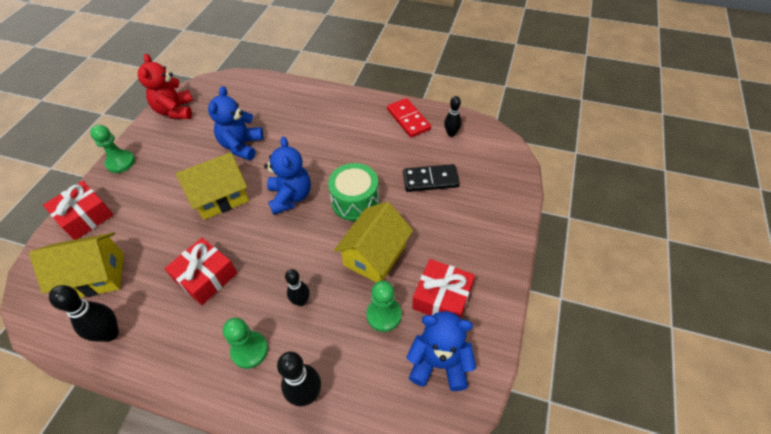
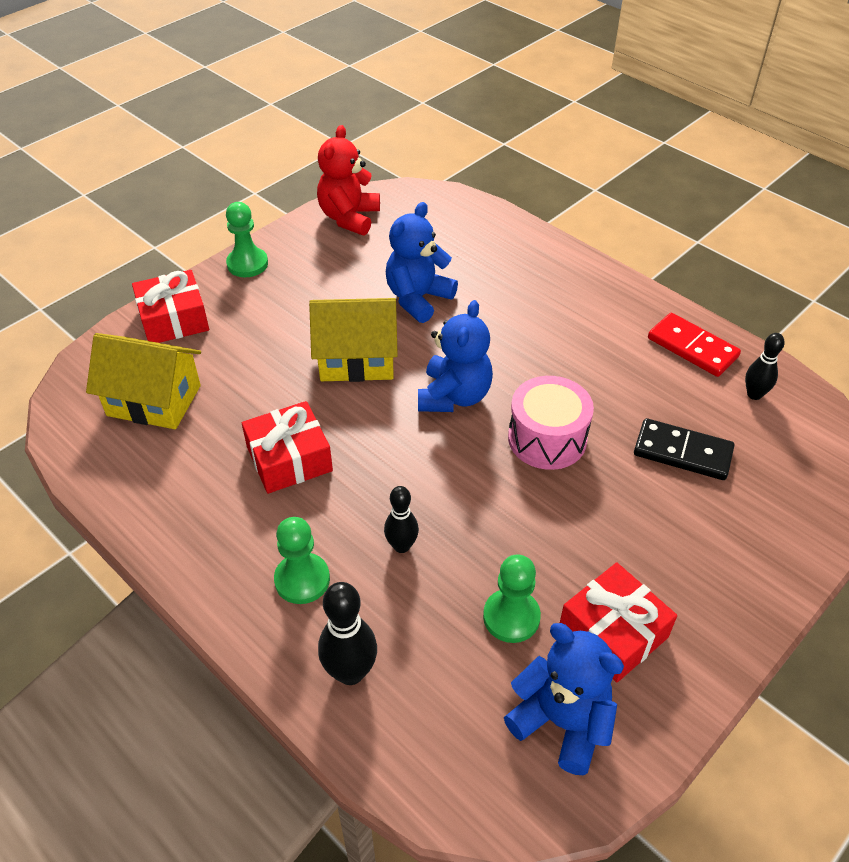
camera: 25 degrees right, 5 degrees down
black bowling pin [49,285,119,342] -> none
green drum [328,163,379,221] -> pink drum [508,376,594,470]
yellow house [334,202,413,282] -> none
red domino [387,98,431,138] -> red domino turned 45 degrees counterclockwise [648,313,741,377]

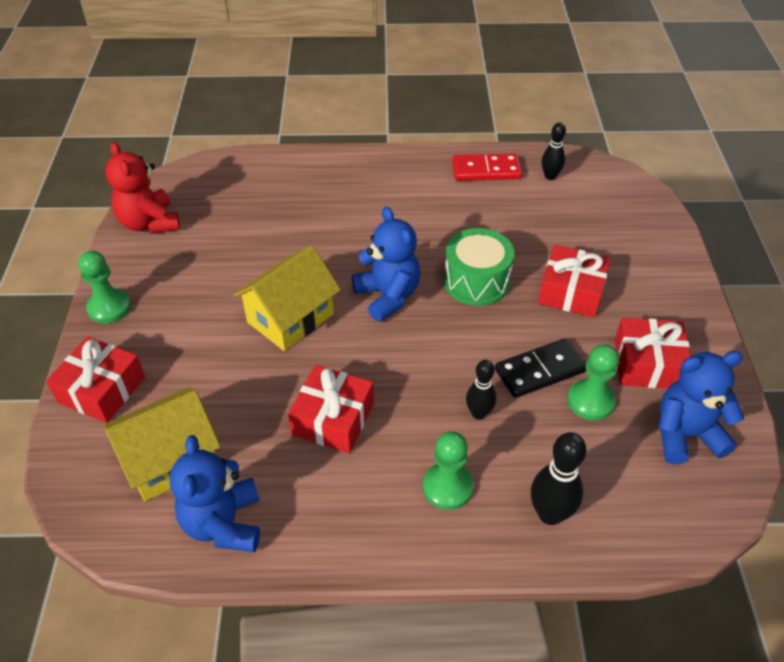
camera: 45 degrees left, 0 degrees up
blue teddy bear [386,202,458,323] -> blue teddy bear moved to [169,435,260,552]
pink drum [508,376,594,470] -> green drum [444,228,514,306]
black domino [634,418,734,480] -> black domino moved to [495,338,586,398]
none -> red gift [538,245,611,317]

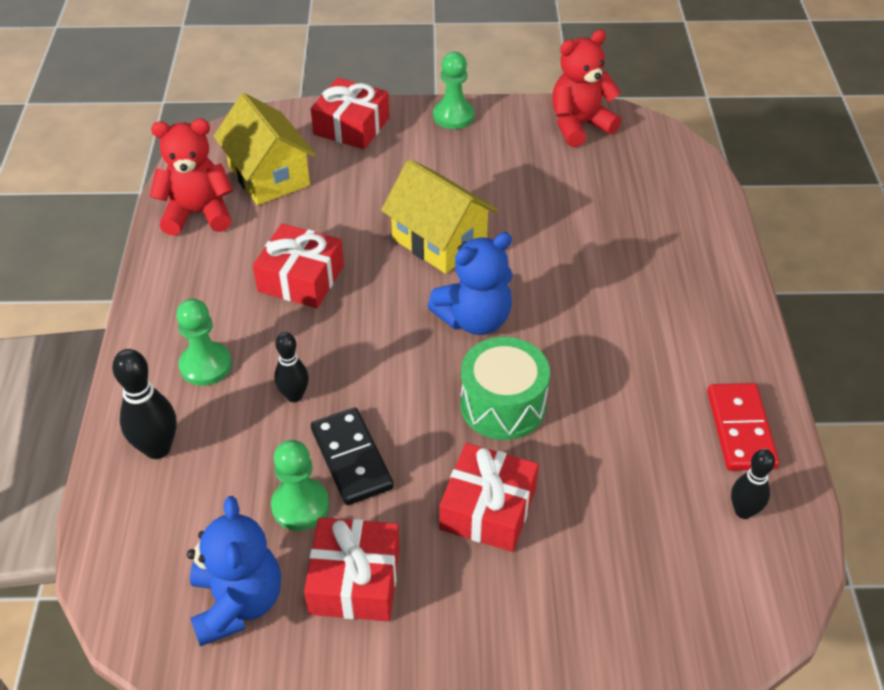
camera: 90 degrees right, 0 degrees up
blue teddy bear [169,435,260,552] -> red teddy bear [150,119,233,236]

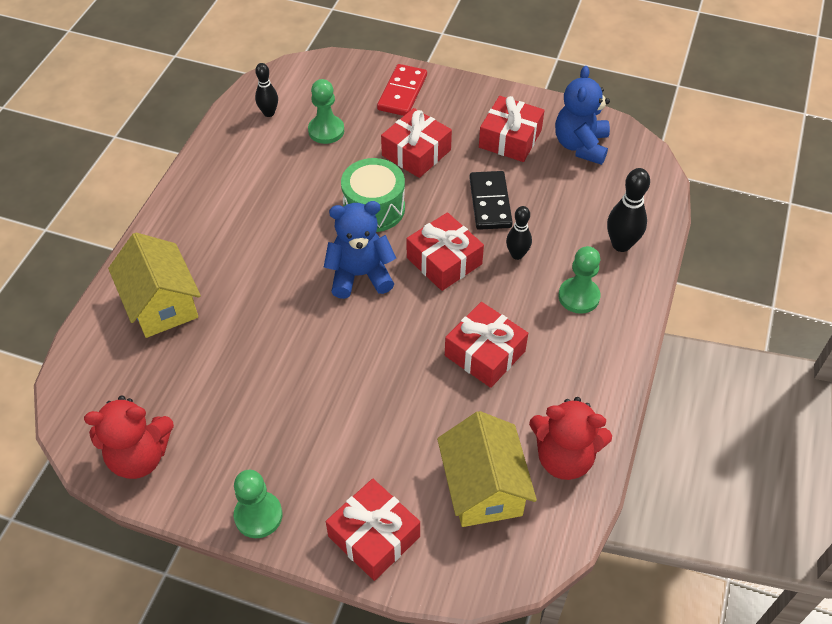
camera: 160 degrees left, 5 degrees up
green pawn [271,440,329,531] -> green pawn moved to [308,79,344,144]
yellow house [381,159,498,274] -> yellow house moved to [108,233,201,338]
red domino [707,383,779,471] -> red domino moved to [377,64,427,116]
none -> red gift [406,212,484,291]

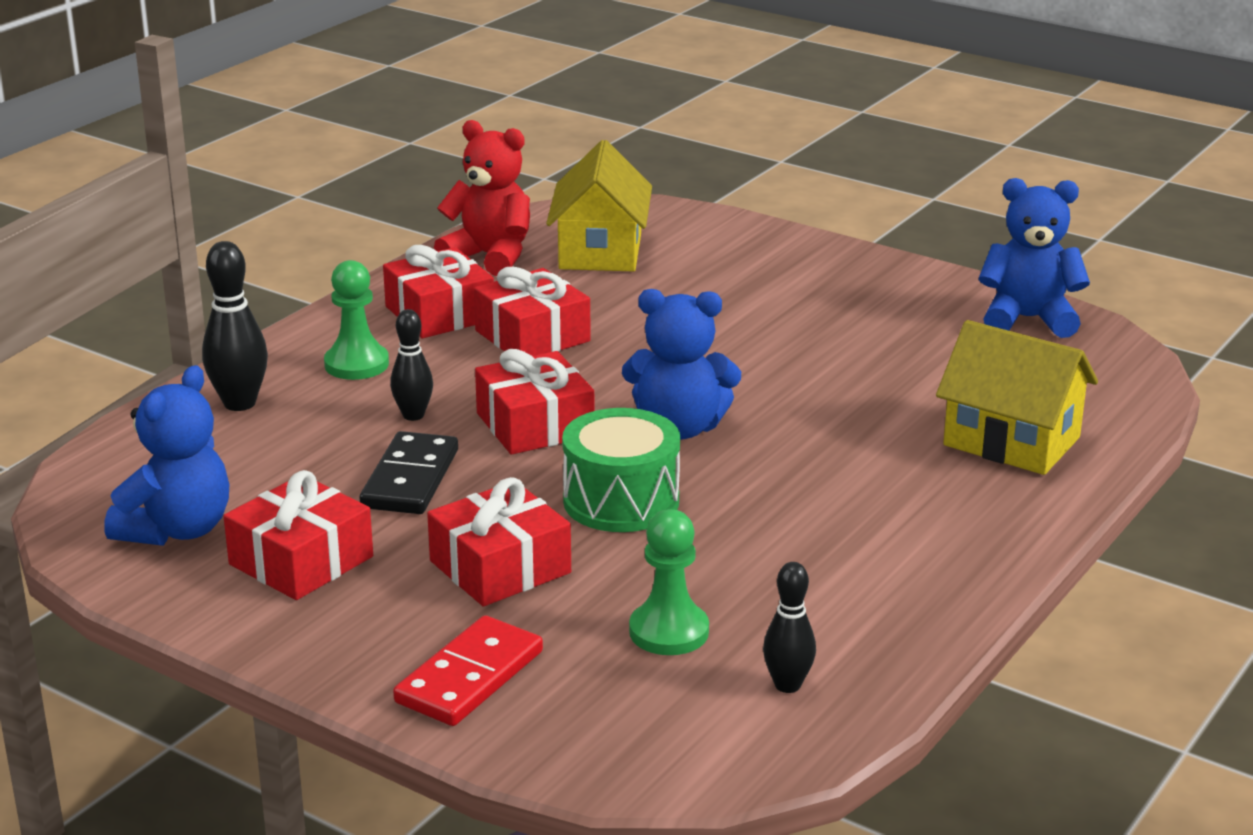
camera: 165 degrees left, 25 degrees down
red teddy bear [84,395,174,479] -> blue teddy bear [978,178,1090,338]
yellow house [108,233,201,338] -> yellow house turned 45 degrees counterclockwise [936,320,1098,475]
green pawn [234,470,282,538] -> none
red gift [326,479,420,581] -> red gift moved to [383,245,494,338]

